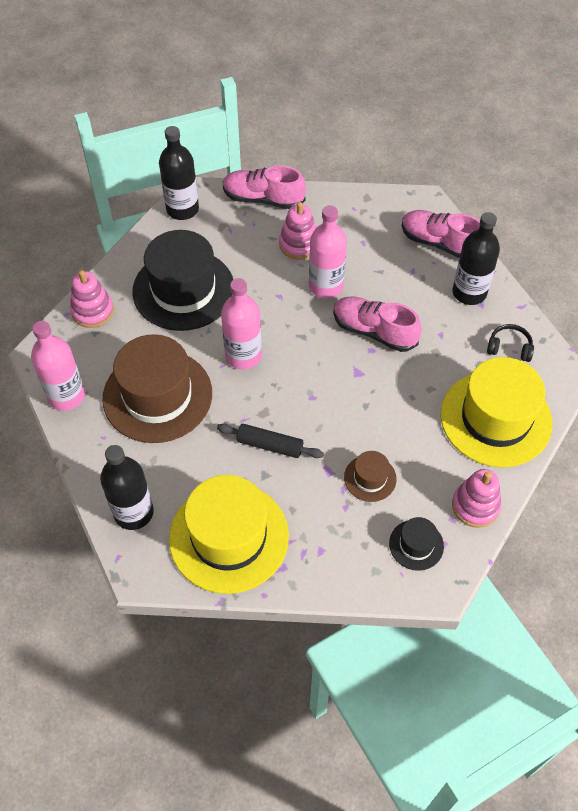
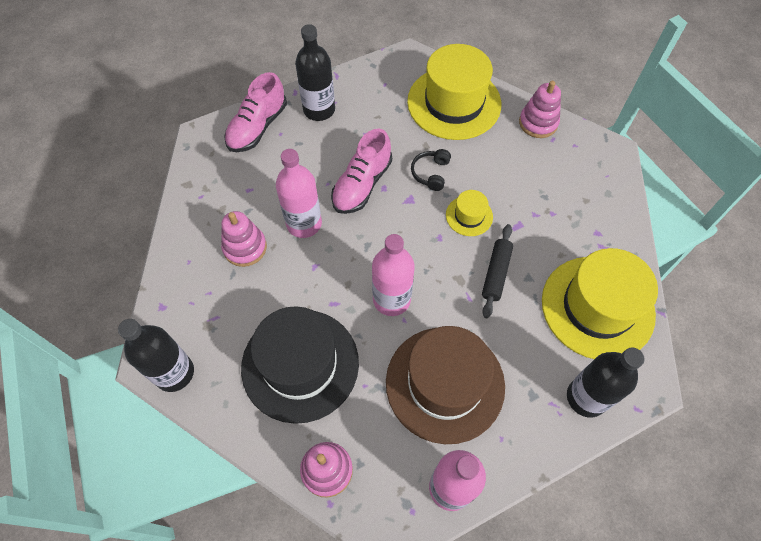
camera: 90 degrees left, 5 degrees up
pink shoe [223,165,306,209] -> none
brown hat [344,451,397,502] -> none
black hat [389,517,444,571] -> none
black headphones [487,324,534,362] -> black headphones moved to [411,149,451,191]
none -> yellow hat [446,190,493,236]

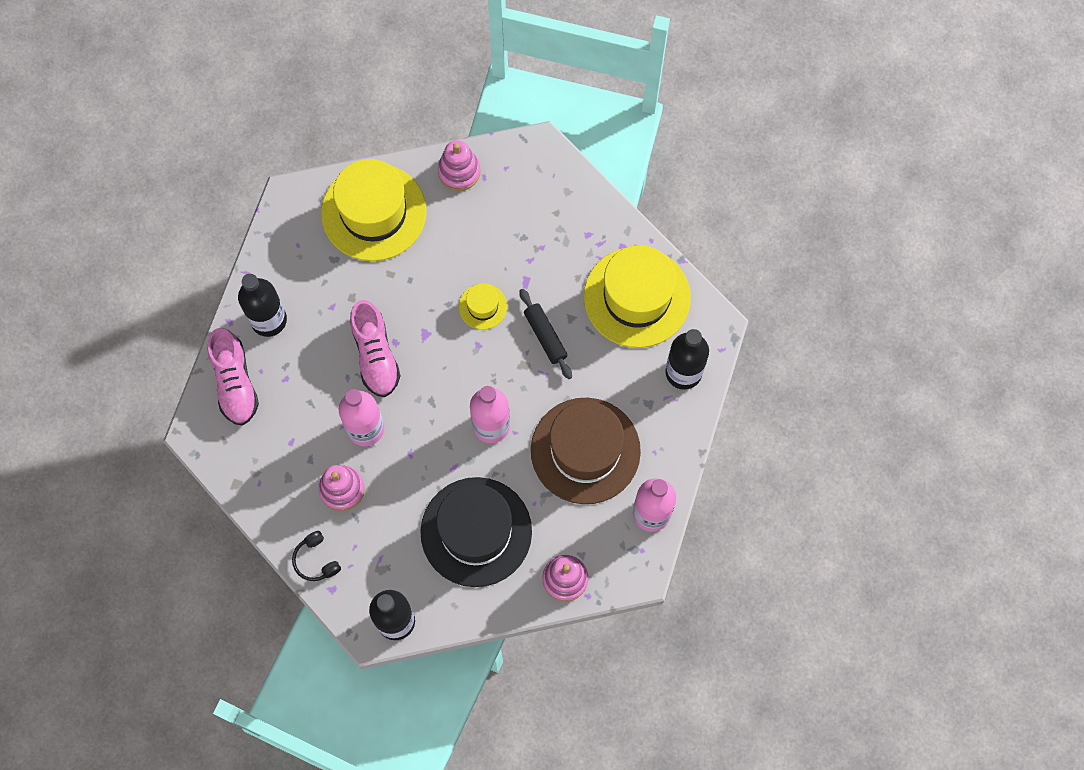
camera: 45 degrees left, 10 degrees up
black headphones [411,149,451,191] -> black headphones moved to [292,531,341,581]

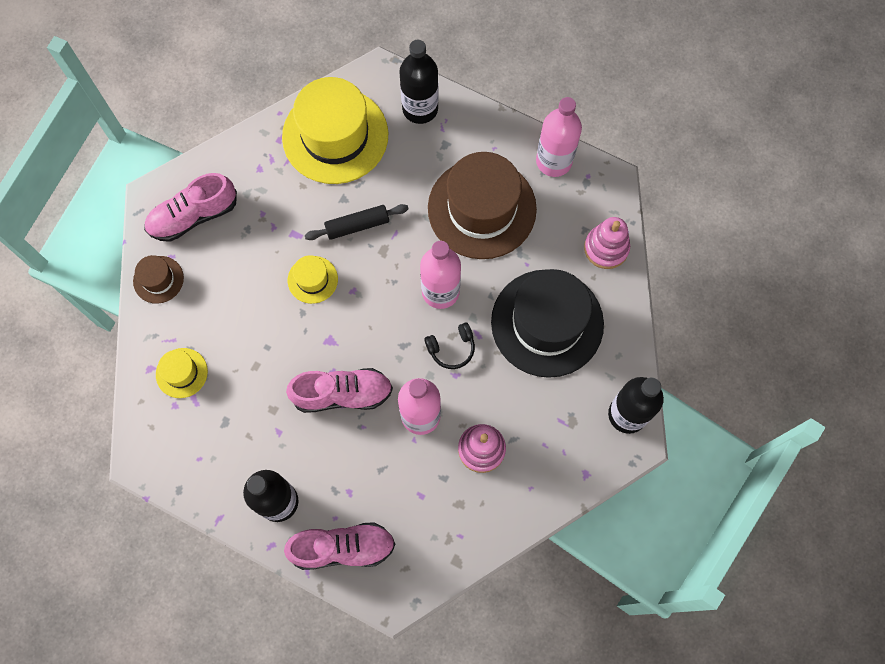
camera: 80 degrees left, 0 degrees up
black headphones [292,531,341,581] -> black headphones moved to [424,322,475,369]
yellow hat [321,159,427,261] -> yellow hat [156,348,208,398], size x0.45
pink stacking toy [438,140,480,191] -> brown hat [133,255,184,304]
none -> pink shoe [144,173,237,242]

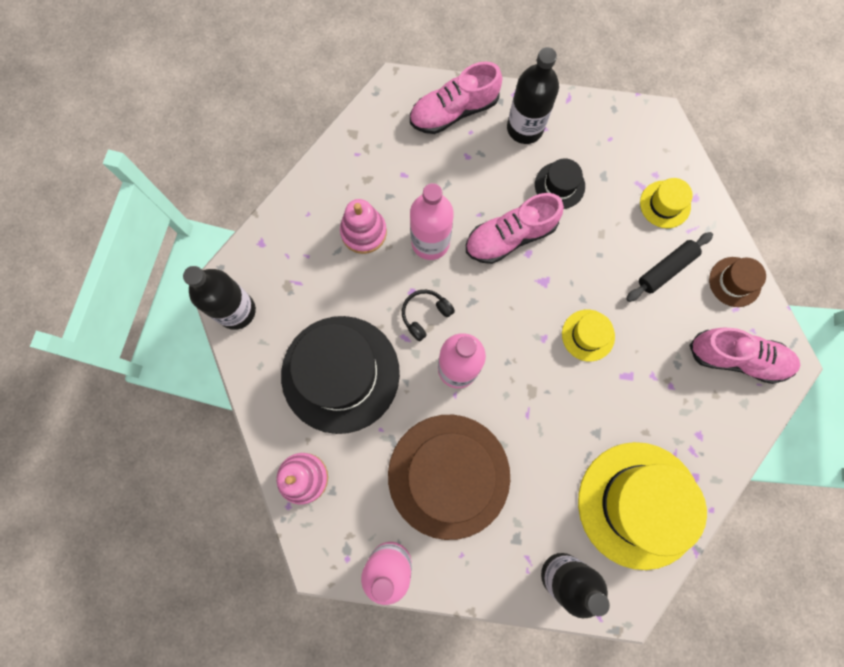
camera: 160 degrees right, 5 degrees up
pink shoe [144,173,237,242] -> pink shoe turned 60 degrees clockwise [689,328,801,384]
black rolling pin [305,204,409,240] -> black rolling pin moved to [626,232,713,302]
none -> black hat [535,159,585,209]

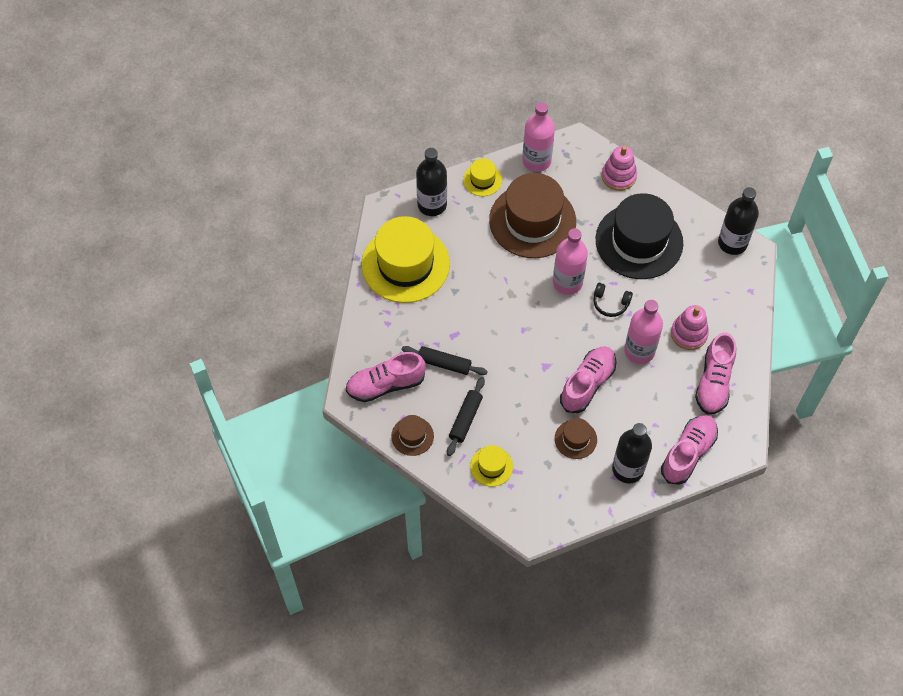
camera: 150 degrees right, 15 degrees down
black headphones [402,290,455,342] -> black headphones turned 90 degrees clockwise [593,282,633,317]
black hat [535,159,585,209] -> brown hat [555,418,597,459]
yellow hat [562,310,615,361] -> yellow hat moved to [463,158,502,196]
none -> black rolling pin [402,346,488,375]
none -> pink shoe [695,332,736,415]

